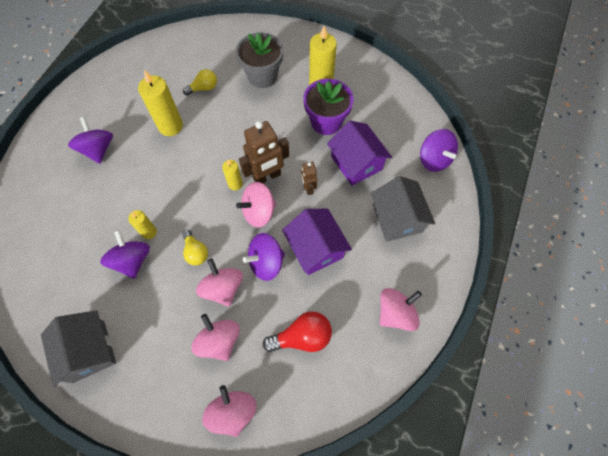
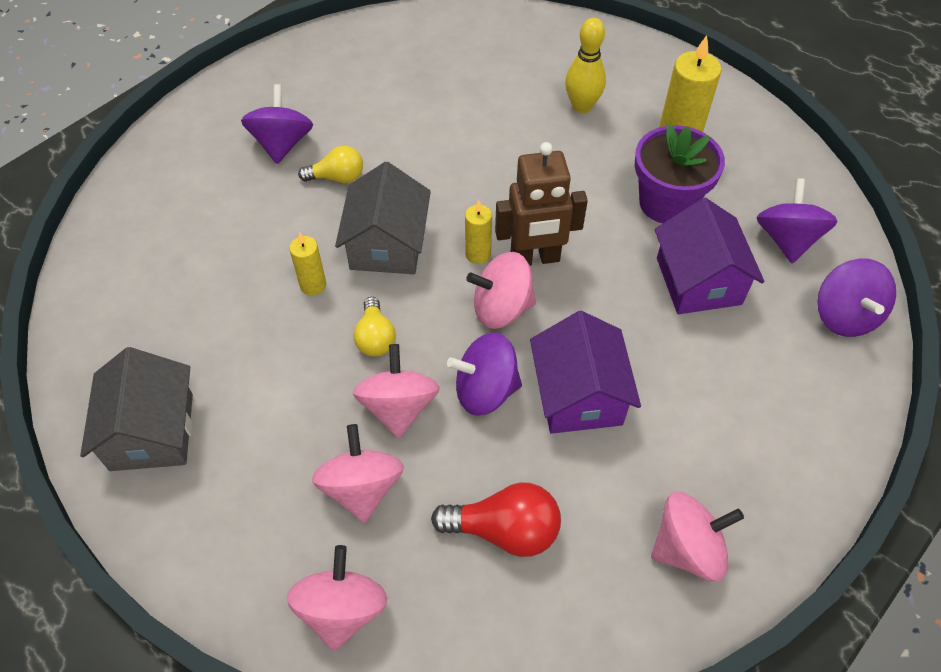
camera: 20 degrees right, 10 degrees down
purple spinning top [100,230,150,279] -> purple spinning top moved to [756,179,837,263]
yellow candle [138,70,183,136] -> none
yellow light bulb [183,69,217,95] -> yellow light bulb moved to [298,146,363,183]
grey flower pot [236,32,283,88] -> yellow bowling pin [565,18,606,113]
brown robot [301,162,317,195] -> none
grey house [371,176,435,242] -> grey house moved to [335,162,431,274]

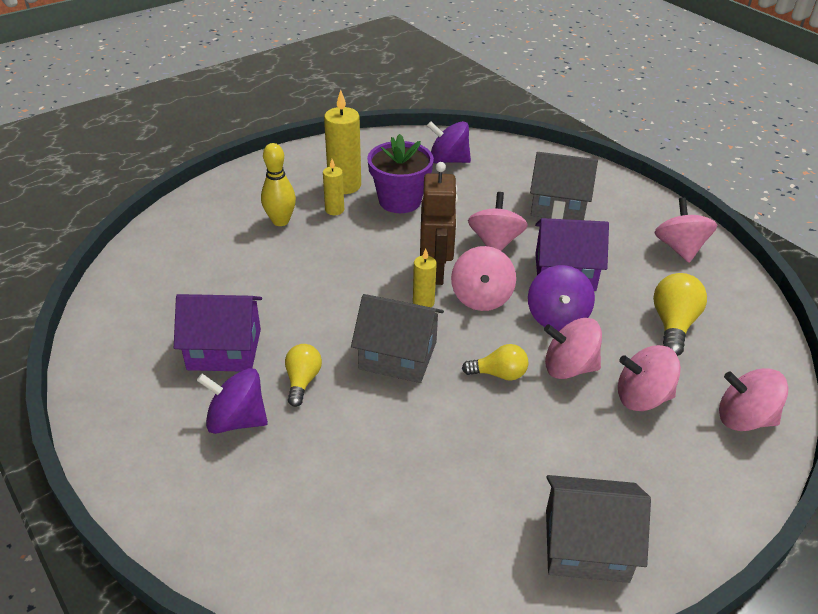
camera: 80 degrees left, 15 degrees down
yellow candle [289,232,326,296] -> yellow candle moved to [323,159,344,215]
red light bulb [431,482,561,557] -> yellow light bulb [653,273,707,356]
purple house [655,198,764,314] -> purple house moved to [174,294,262,371]
purple spinning top [817,259,896,337] -> none
none -> pink spinning top [468,192,528,251]
none -> grey house [530,152,598,220]

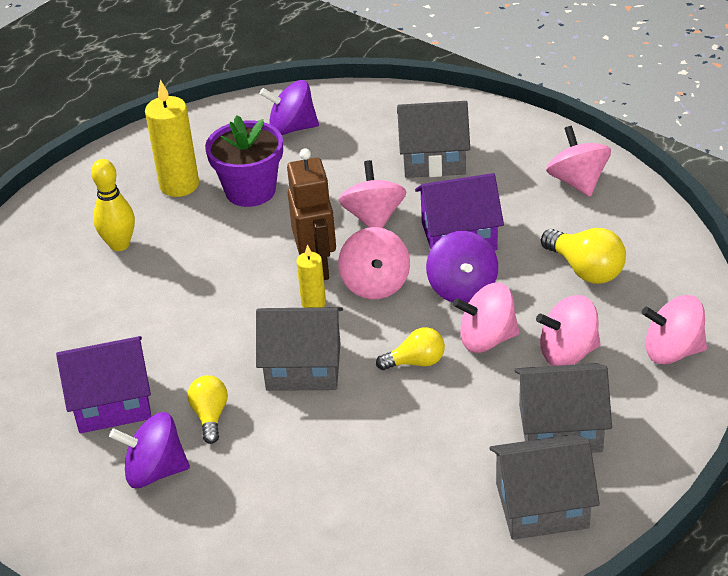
camera: 10 degrees left, 0 degrees up
yellow candle [323,159,344,215] -> none
yellow light bulb [653,273,707,356] -> yellow light bulb turned 135 degrees clockwise [541,228,626,284]
none -> grey house [514,363,612,453]

